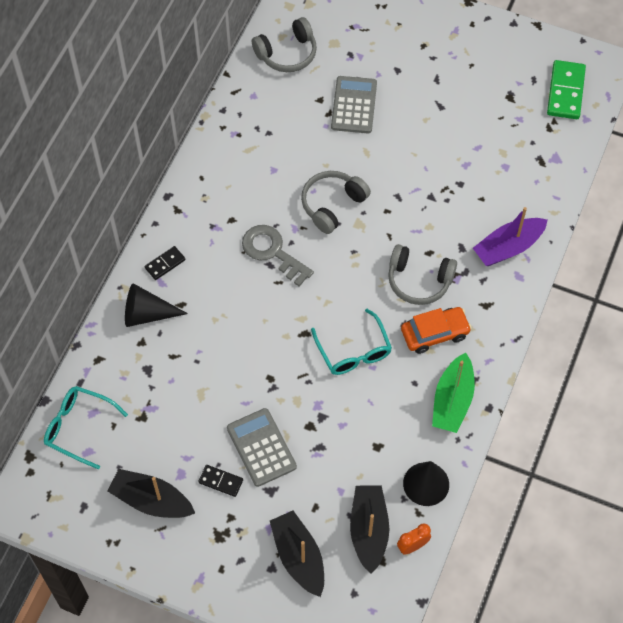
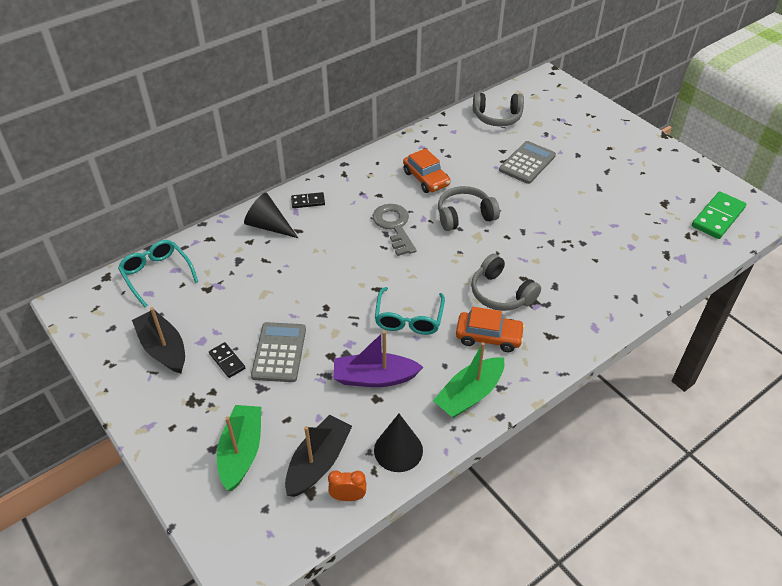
camera: 30 degrees right, 15 degrees down
black boat [270,511,324,597] -> green boat [217,405,261,491]
purple boat [473,207,548,266] -> purple boat moved to [334,331,423,387]
none -> orange car [403,148,451,193]

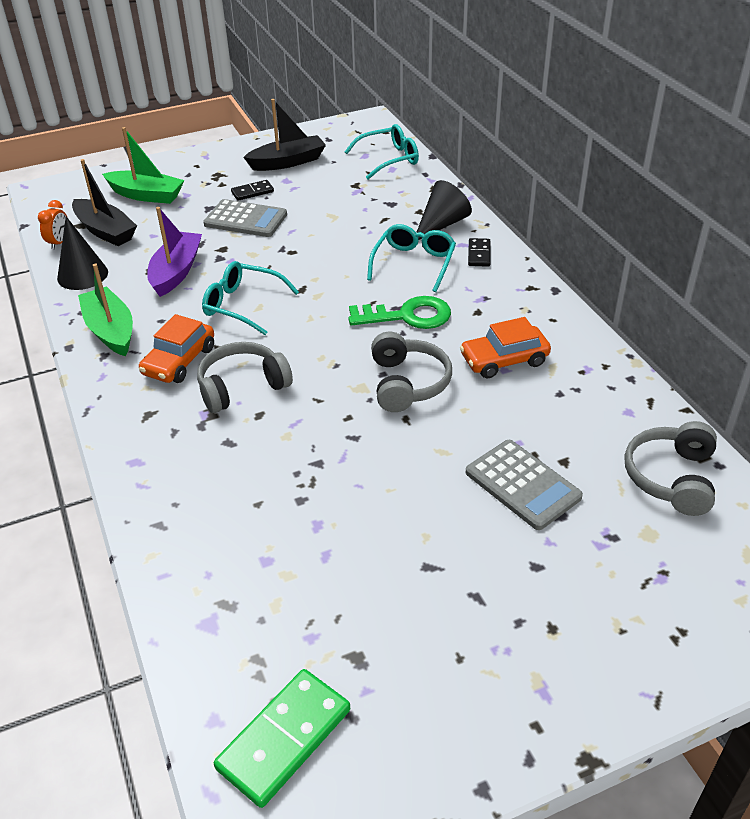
camera: 105 degrees right, 5 degrees down
grey key [373,204,416,256] -> green key [348,296,451,329]
green domino [692,191,746,239] -> green domino turned 75 degrees clockwise [214,669,350,808]
none -> turquoise glasses [367,224,456,292]

